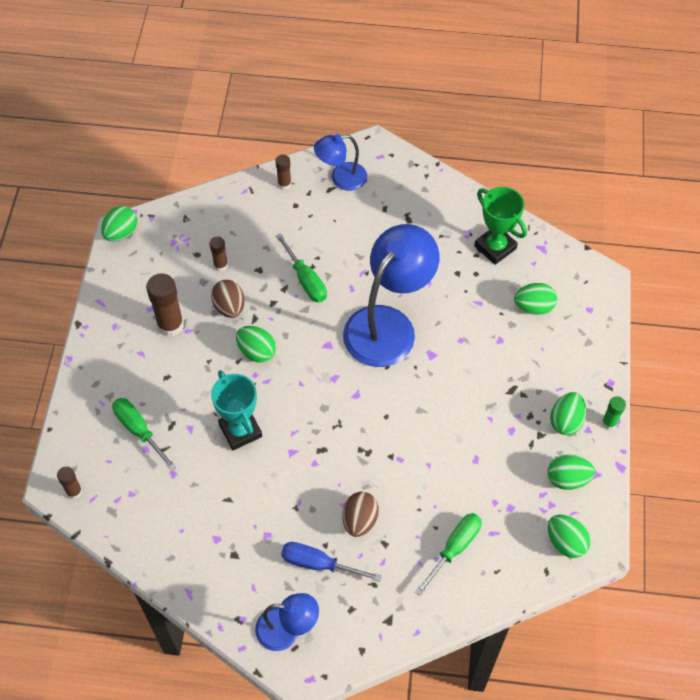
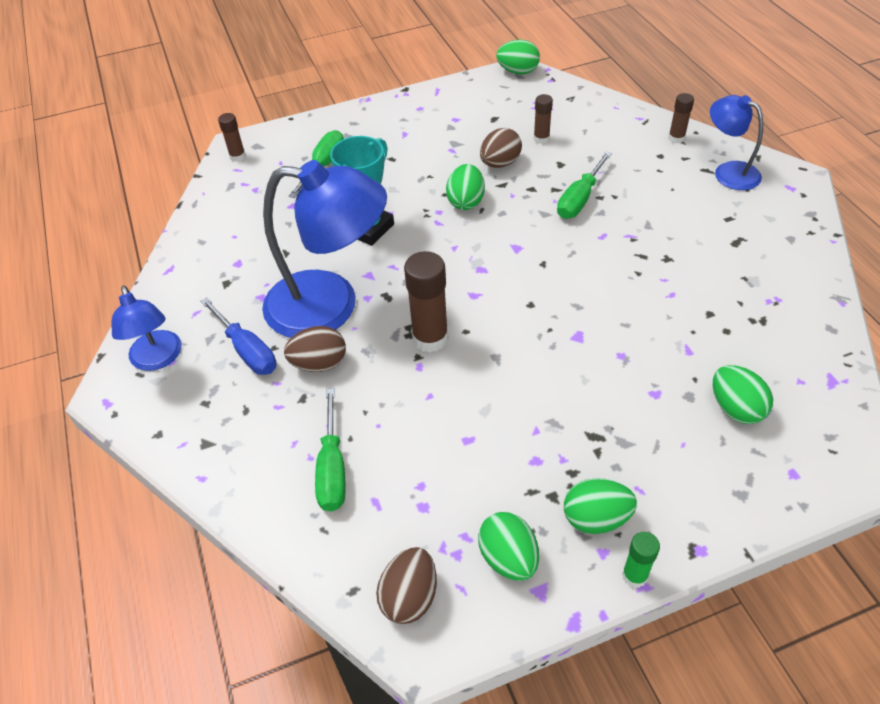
camera: 65 degrees right, 10 degrees down
brown glue stick [146,273,184,337] -> brown glue stick moved to [404,251,448,352]
blue screwdriver [281,542,382,582] -> blue screwdriver turned 150 degrees clockwise [200,297,277,375]
blue lamp [343,224,439,367] -> blue lamp moved to [262,160,387,338]
green screwdriver [415,513,482,596] -> green screwdriver turned 75 degrees clockwise [315,388,346,511]
green trophy [474,187,527,265] -> none
green egg [548,515,591,558] -> brown egg [376,547,437,624]

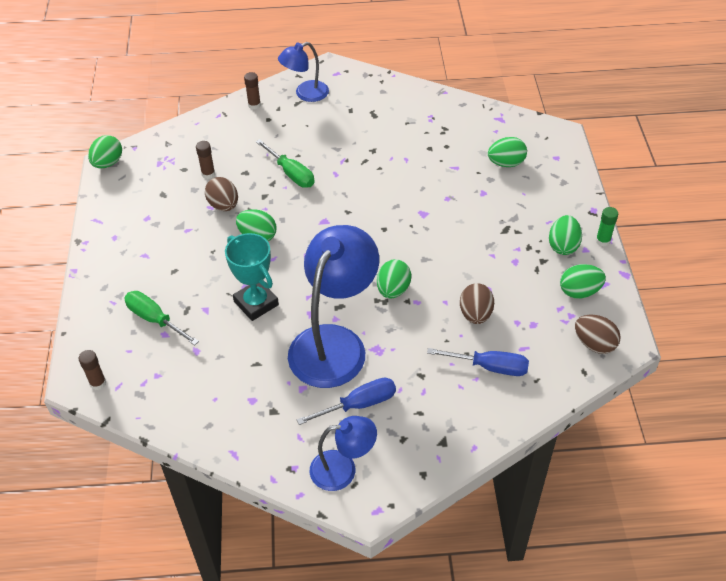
camera: 75 degrees left, 0 degrees up
brown egg [284,326,346,372] -> brown egg moved to [460,283,494,324]
green screwdriver [315,388,346,511] -> blue screwdriver [427,348,529,376]
brown glue stick [404,251,448,352] -> green egg [377,259,411,298]

